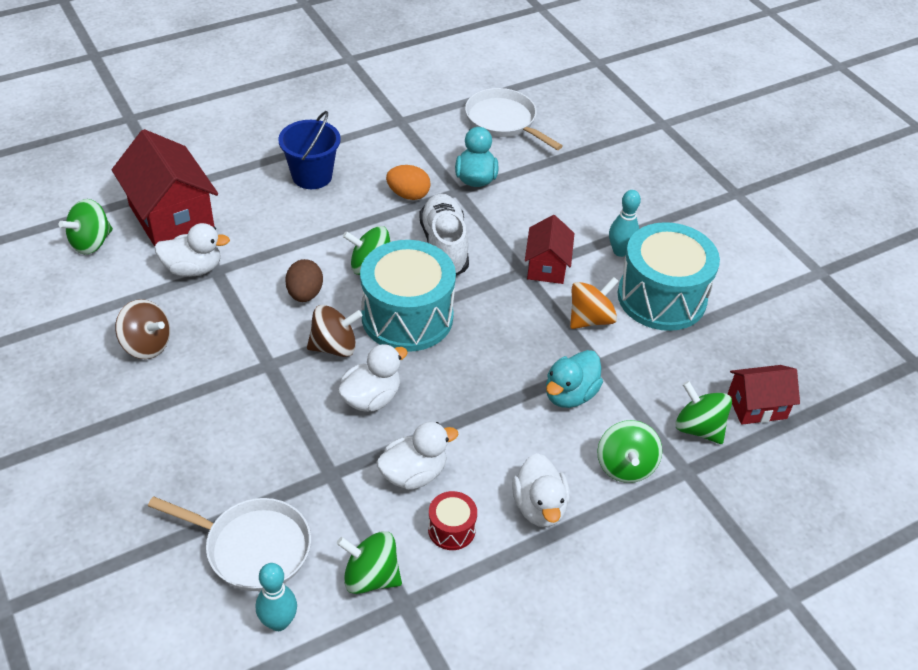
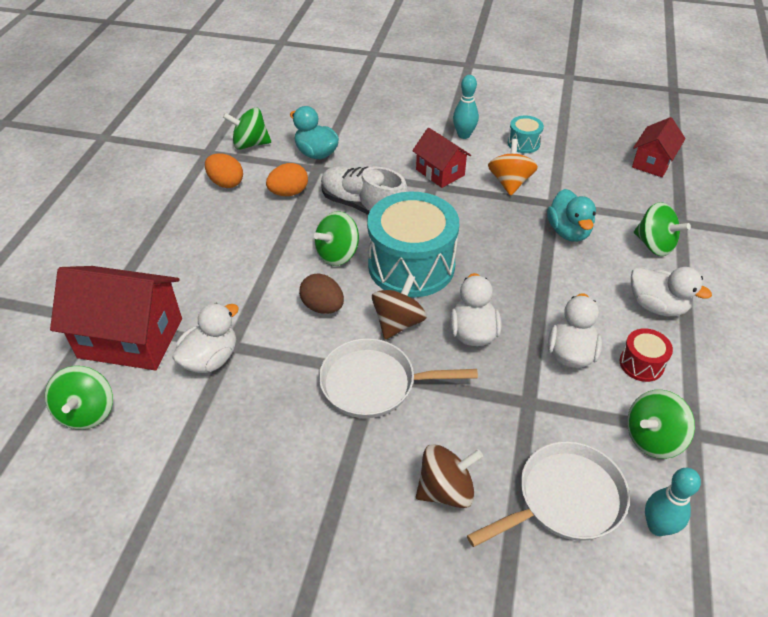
camera: 45 degrees left, 0 degrees up
brown spinning top [115,299,170,359] -> brown spinning top moved to [416,444,483,508]
blue bucket [278,111,341,189] -> none
white pan [465,88,562,150] -> white pan moved to [319,338,478,418]
turquoise drum [618,222,720,331] -> turquoise drum [508,116,544,153], size x0.44
green spinning top [675,381,732,444] -> green spinning top moved to [223,107,271,150]
none -> orange egg [205,153,243,188]

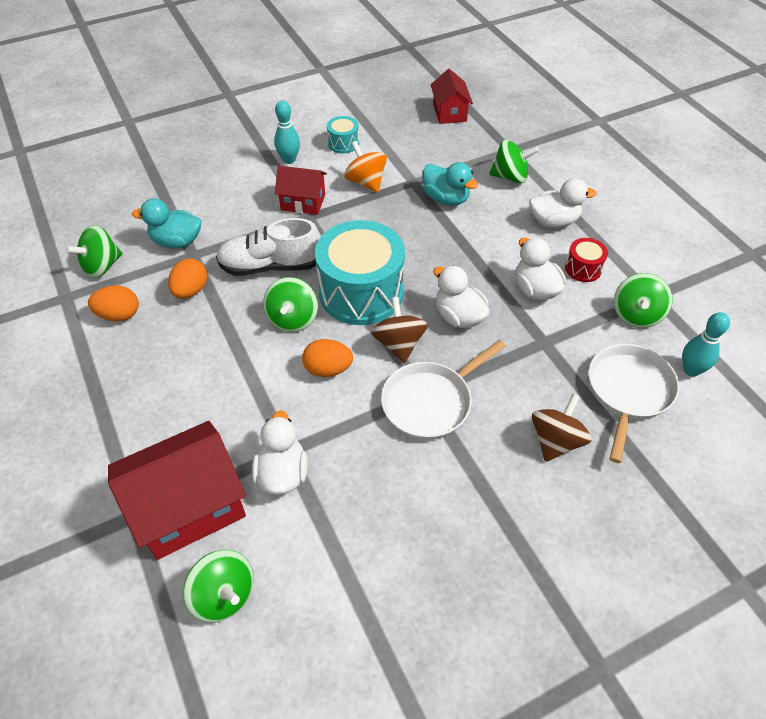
camera: 40 degrees left, 5 degrees up
brown egg [299,273,344,314] -> orange egg [302,339,353,377]

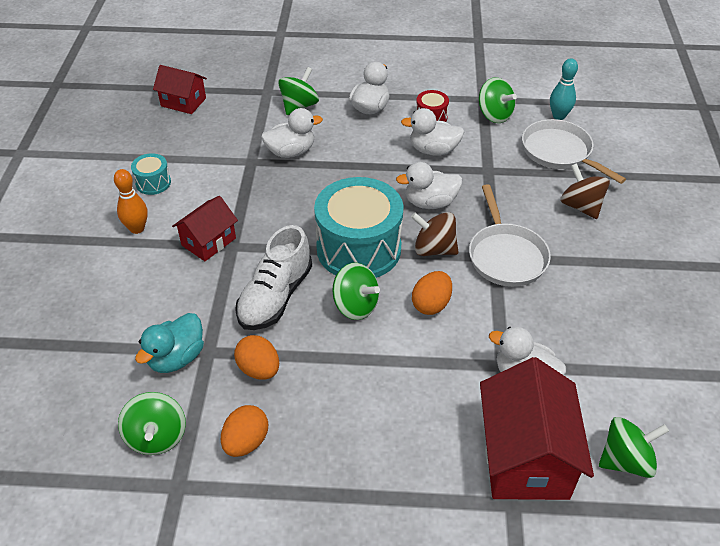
camera: 60 degrees left, 5 degrees down
turquoise bowling pin [274,100,300,164] -> orange bowling pin [114,169,148,234]
orange spinning top [344,141,387,193] -> none
turquoise duck [423,162,478,206] -> white duck [261,108,323,158]

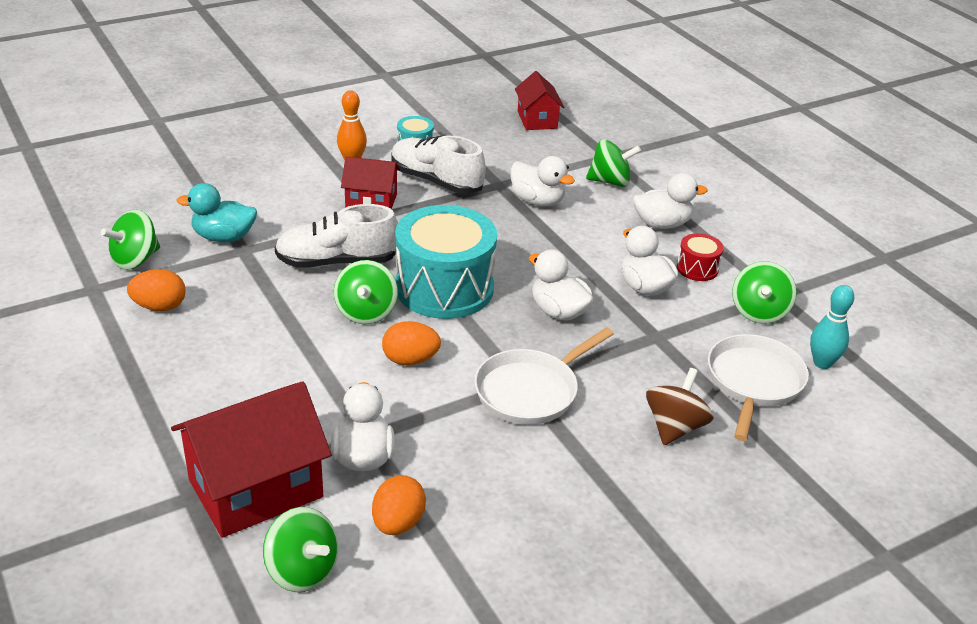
camera: 55 degrees right, 10 degrees down
orange egg [234,335,279,380] -> orange egg moved to [372,475,426,535]
brown spinning top [411,212,459,256] -> none
none -> white shoe [391,136,486,194]

